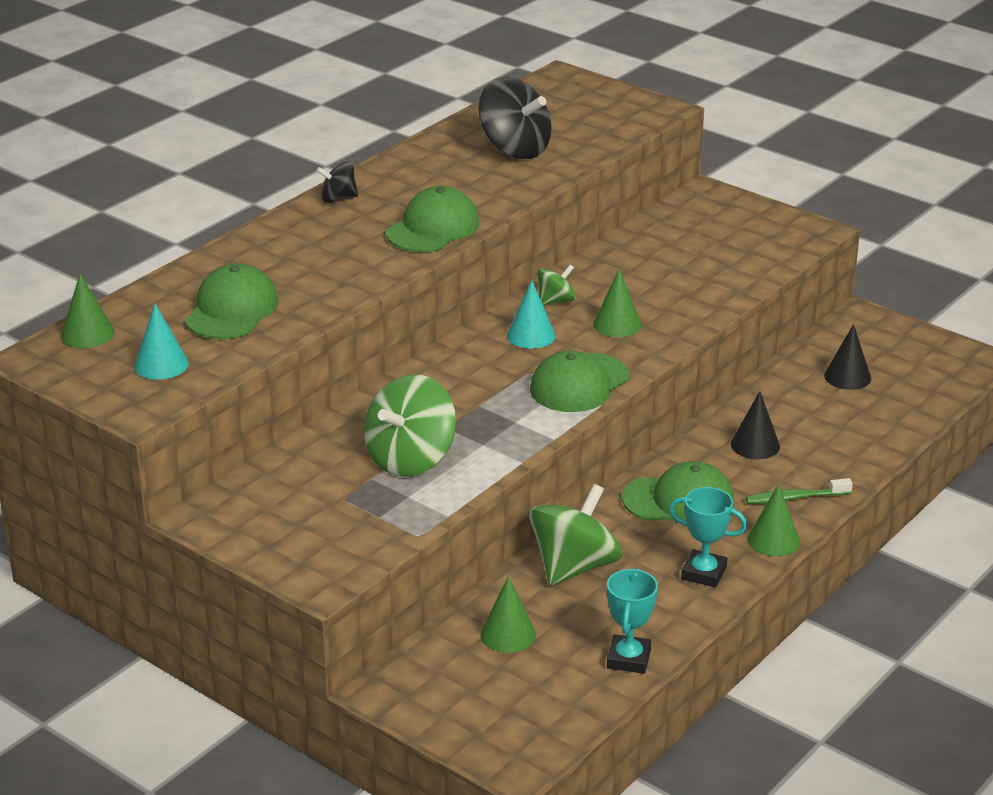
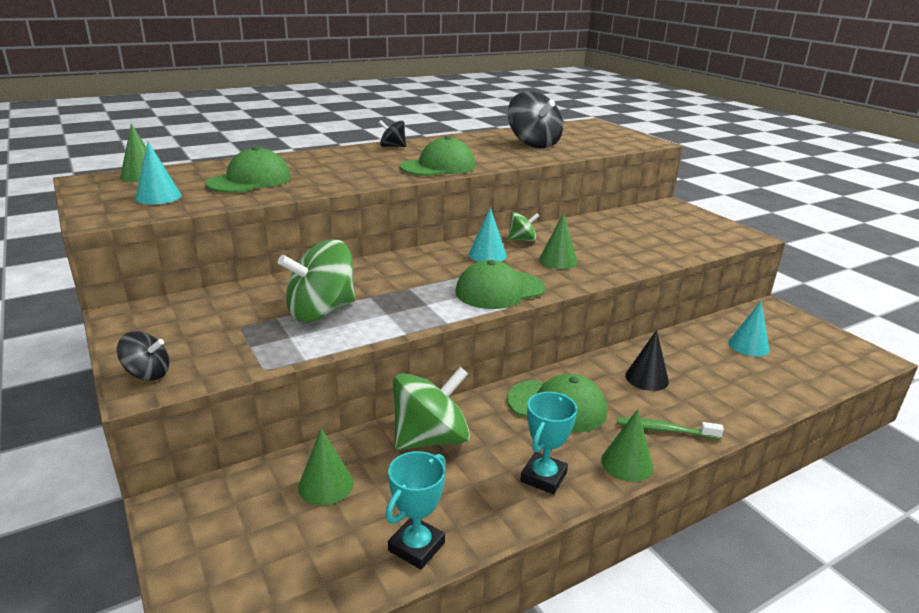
camera: 20 degrees right, 5 degrees down
turquoise trophy [669,487,748,588] -> turquoise trophy turned 75 degrees clockwise [520,392,577,495]
black cone [824,324,871,390] -> turquoise cone [728,301,769,357]
none -> black spinning top [117,331,169,381]

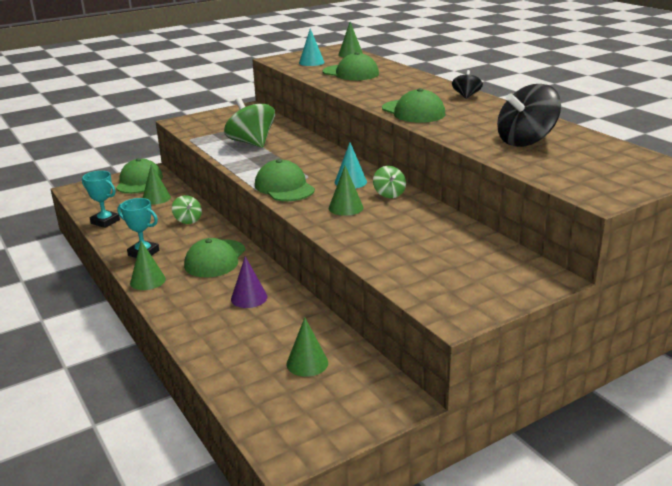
camera: 90 degrees right, 0 degrees up
black spinning top [117,331,169,381] -> none
green spinning top [393,367,470,450] -> green spinning top [172,195,202,224], size x0.52
green toothbrush [617,417,724,440] -> none
black cone [625,330,669,391] -> purple cone [231,256,267,308]
turquoise cone [728,301,769,357] -> green cone [286,318,328,377]
none -> green cap [116,158,163,194]

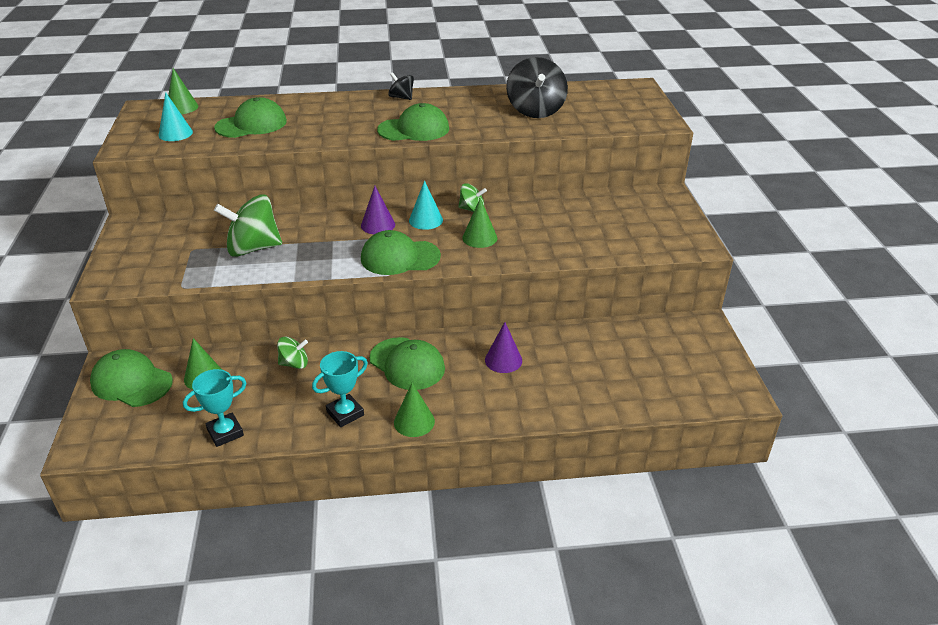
camera: 65 degrees left, 10 degrees up
green cone [286,318,328,377] -> none
none -> purple cone [361,186,395,234]

